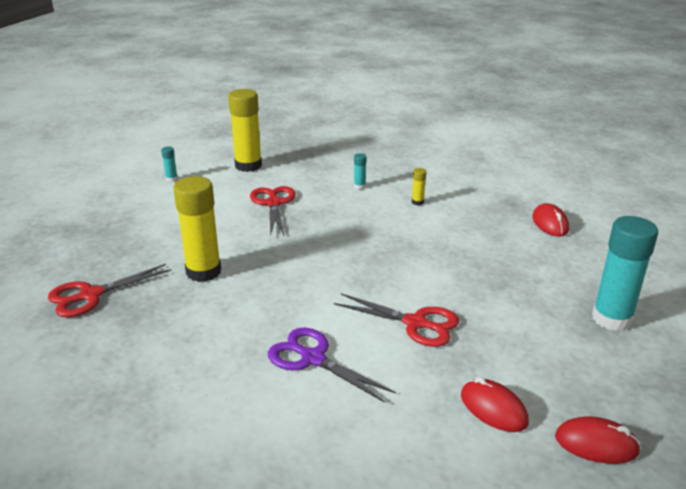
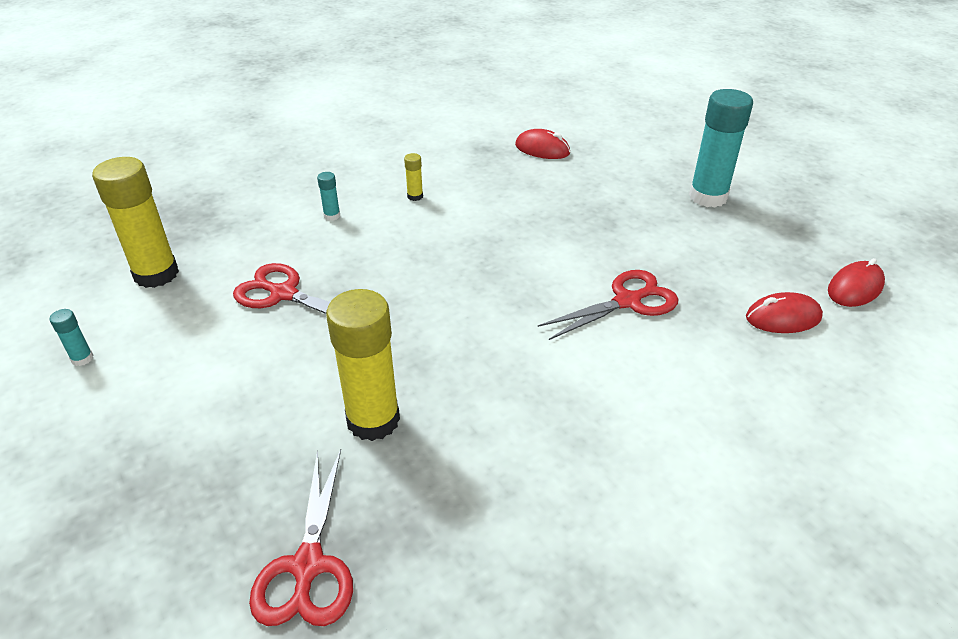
camera: 55 degrees left, 10 degrees up
purple scissors [268,328,396,403] -> none

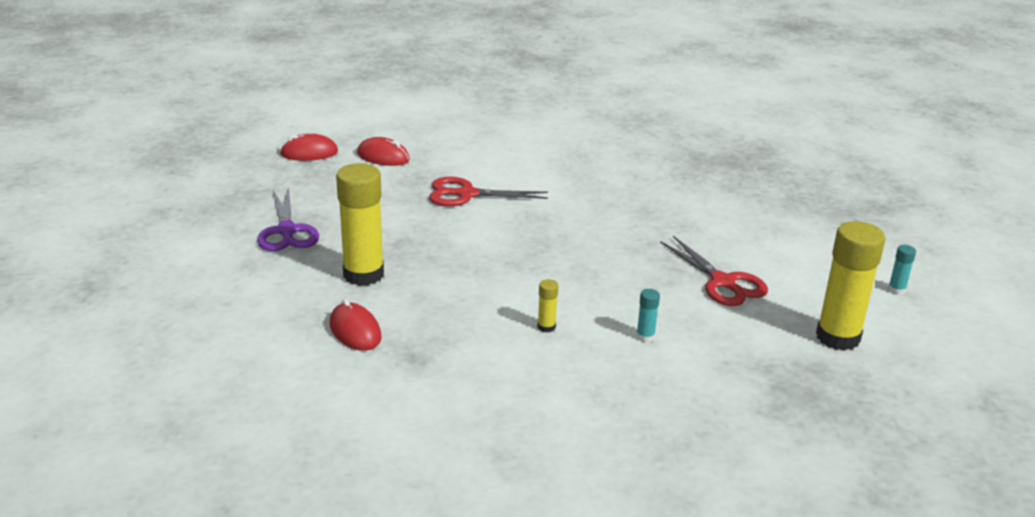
camera: 150 degrees left, 10 degrees down
red scissors [249,449,353,626] -> none
yellow glue stick [326,289,400,441] -> yellow glue stick moved to [336,163,384,286]
turquoise glue stick [689,89,753,207] -> purple scissors [257,187,319,251]

